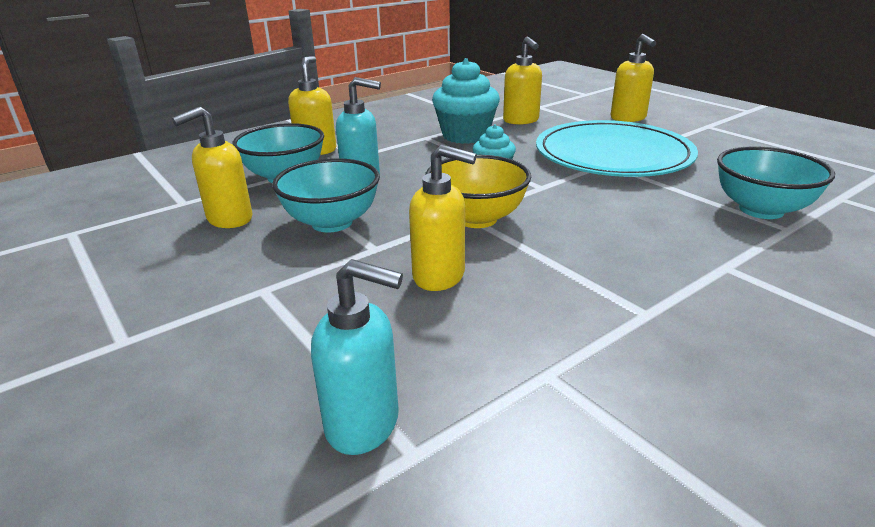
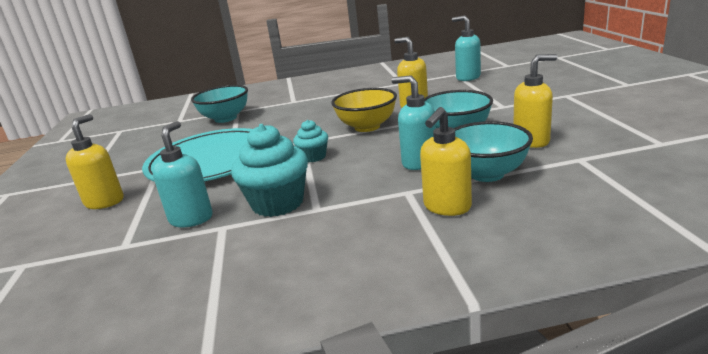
camera: 150 degrees left, 5 degrees down
yellow soap dispenser [503,37,542,125] -> turquoise soap dispenser [152,121,213,227]

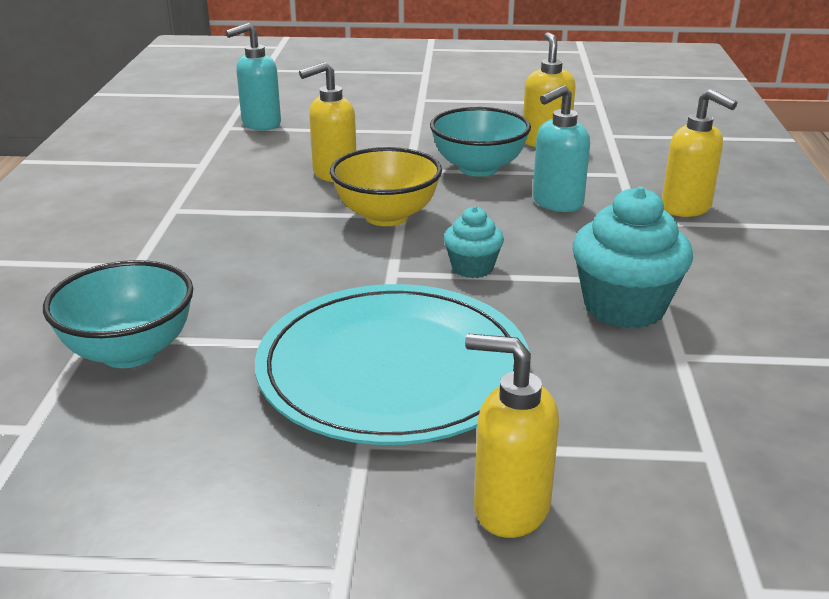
camera: 80 degrees left, 5 degrees up
turquoise soap dispenser [152,121,213,227] -> none
turquoise bowl [454,121,533,182] -> none

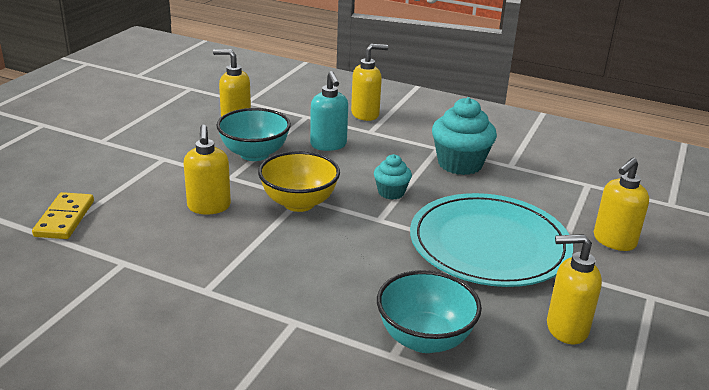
camera: 70 degrees left, 0 degrees up
turquoise soap dispenser [225,23,281,131] -> yellow domino [32,192,94,239]
none -> yellow soap dispenser [547,234,602,344]

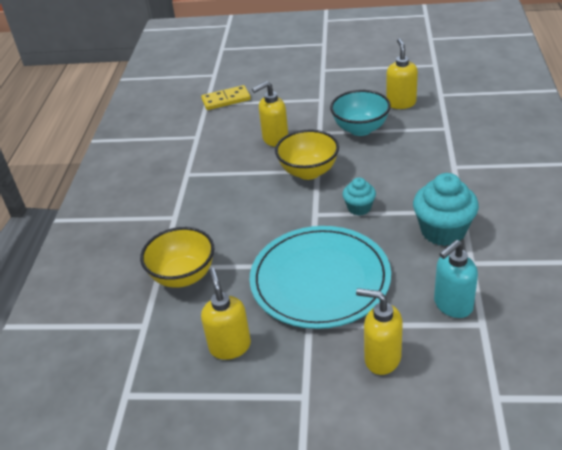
camera: 75 degrees right, 10 degrees up
turquoise soap dispenser [310,71,348,151] -> turquoise soap dispenser moved to [434,240,478,318]
yellow soap dispenser [351,44,388,121] -> none
turquoise bowl [377,270,482,353] -> yellow bowl [140,227,214,288]

